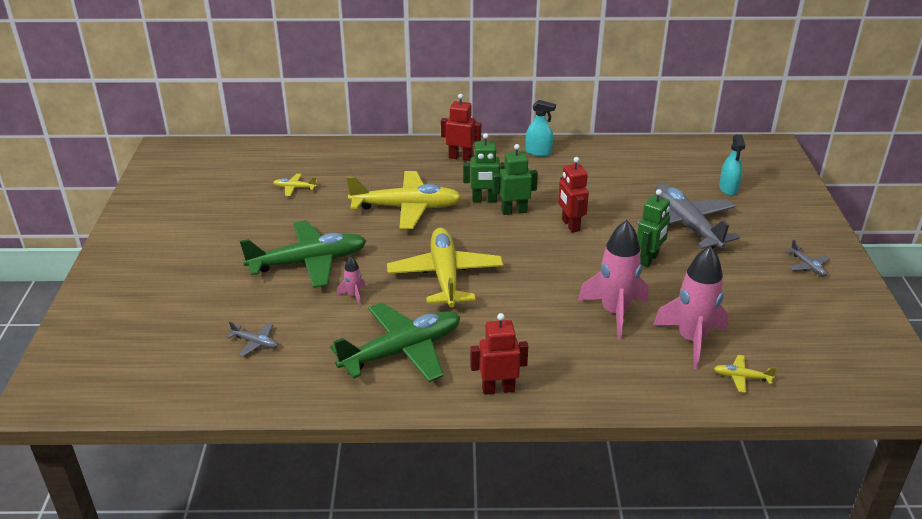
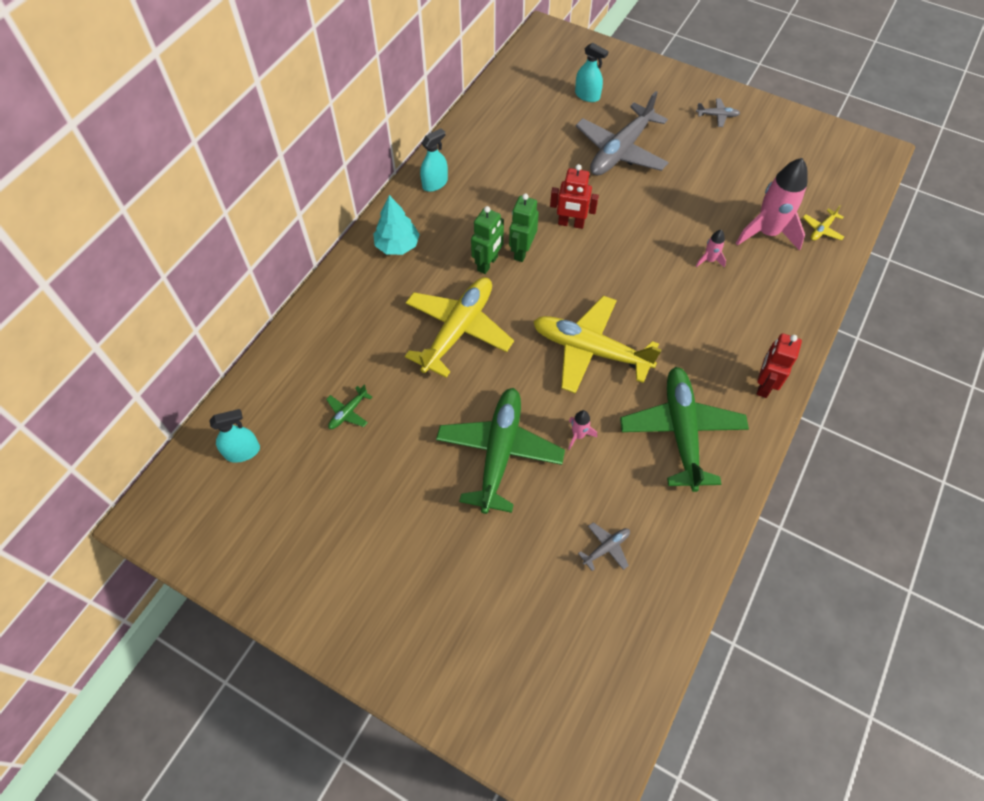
camera: 60 degrees left, 25 degrees up
yellow plane [273,174,317,196] -> green plane [326,385,372,429]
red robot [441,94,481,161] -> turquoise tree [373,195,420,255]
pink rocket [578,220,648,340] -> pink rocket [696,230,726,268], size x0.45
grey plane [637,184,740,249] -> grey plane turned 60 degrees counterclockwise [576,91,669,175]
green robot [637,189,670,267] -> none
none -> turquoise spray bottle [209,409,260,463]

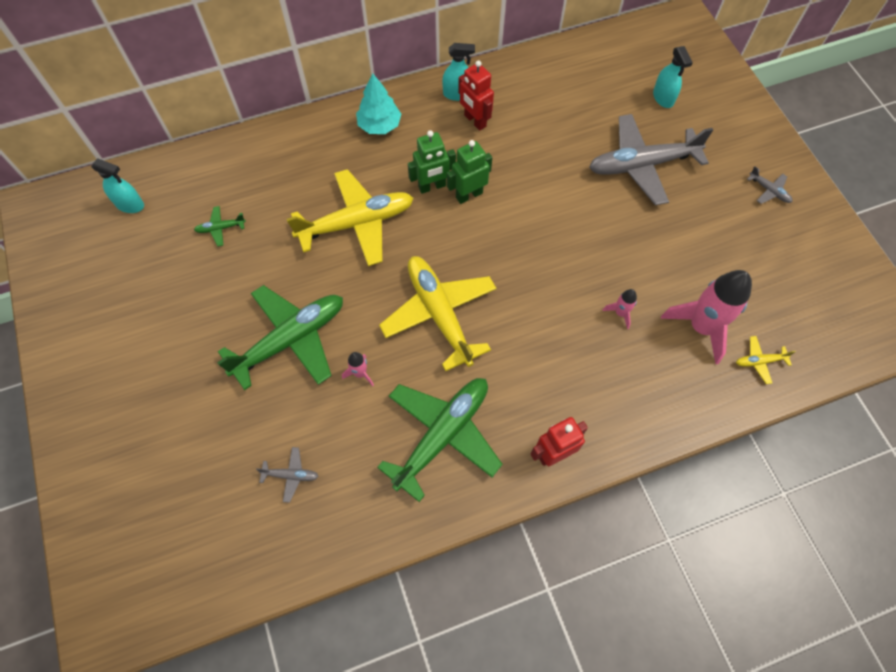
camera: 40 degrees right, 5 degrees up
red robot [550,164,599,229] -> red robot moved to [458,60,494,131]

